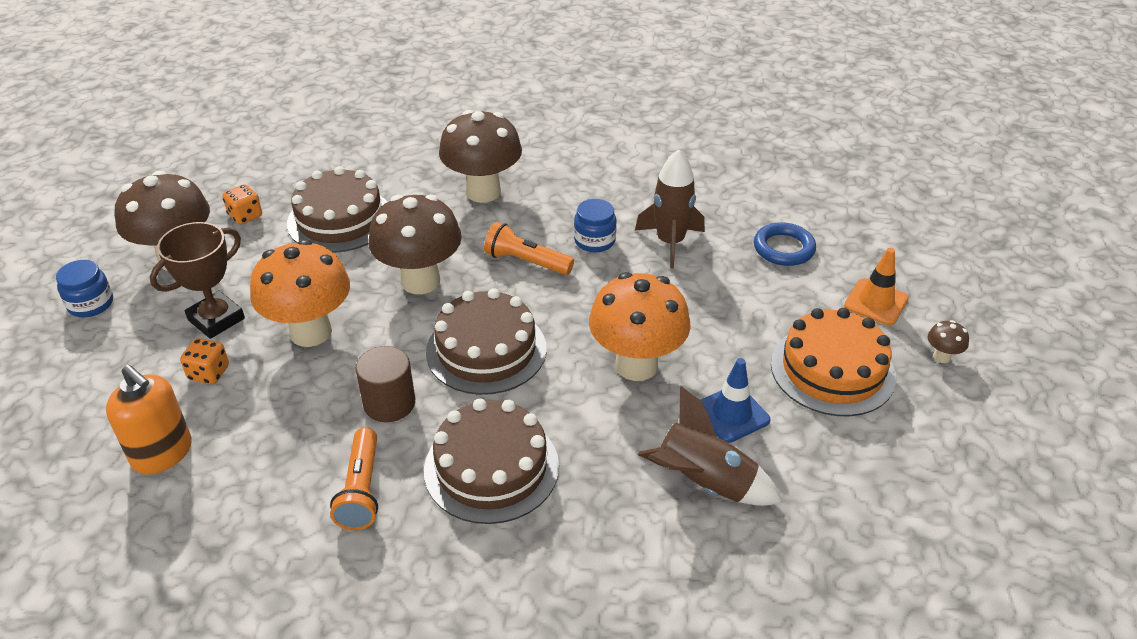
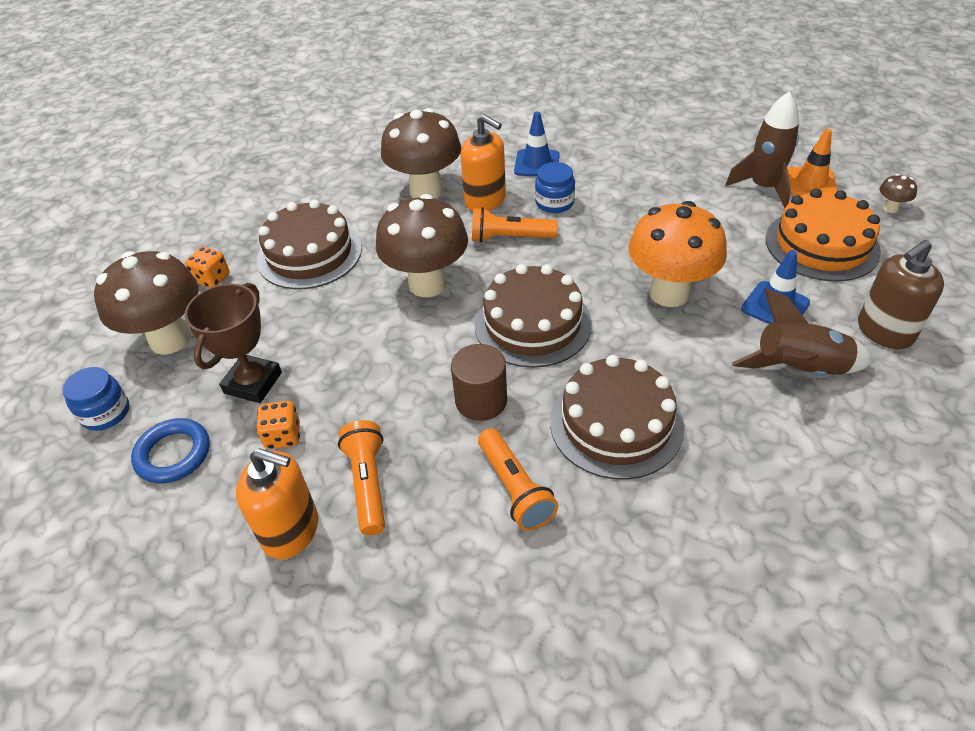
camera: 20 degrees left, 5 degrees up
orange mushroom [250,239,350,347] -> none
brown rocket [635,150,705,269] -> brown rocket moved to [725,91,799,208]
blue ring [754,222,816,266] -> blue ring moved to [131,418,210,484]
none -> orange flashlight [338,420,385,536]
none -> orange soap dispenser [461,114,506,211]
none -> blue traffic cone [514,111,560,176]
none -> brown soap dispenser [858,240,944,349]

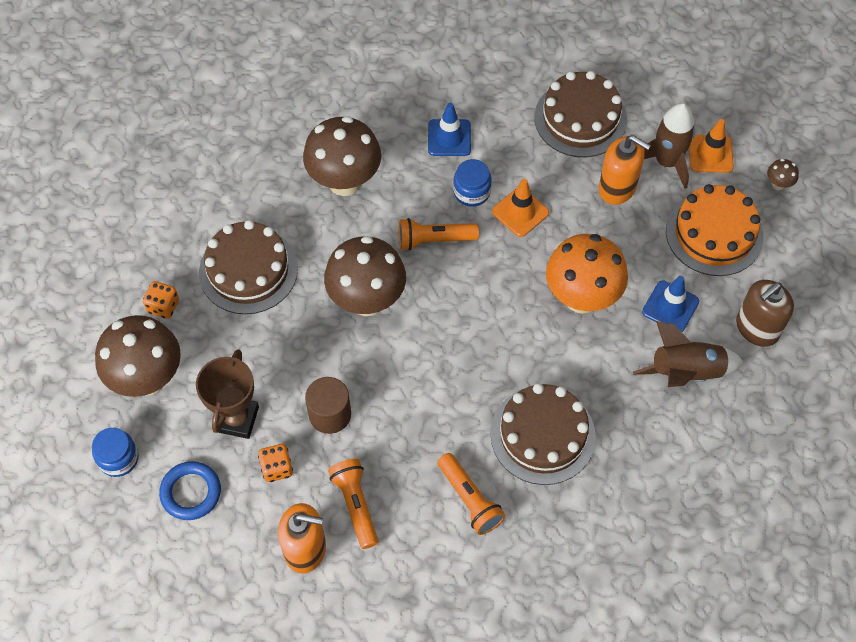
camera: 10 degrees left, 15 degrees up
brown cylinder [451,344,507,421] -> brown cylinder moved to [305,377,351,434]
orange soap dispenser [461,114,506,211] -> orange soap dispenser moved to [599,135,651,205]
brown cake [474,264,592,368] -> brown cake moved to [534,71,627,157]
none -> orange traffic cone [492,179,549,237]

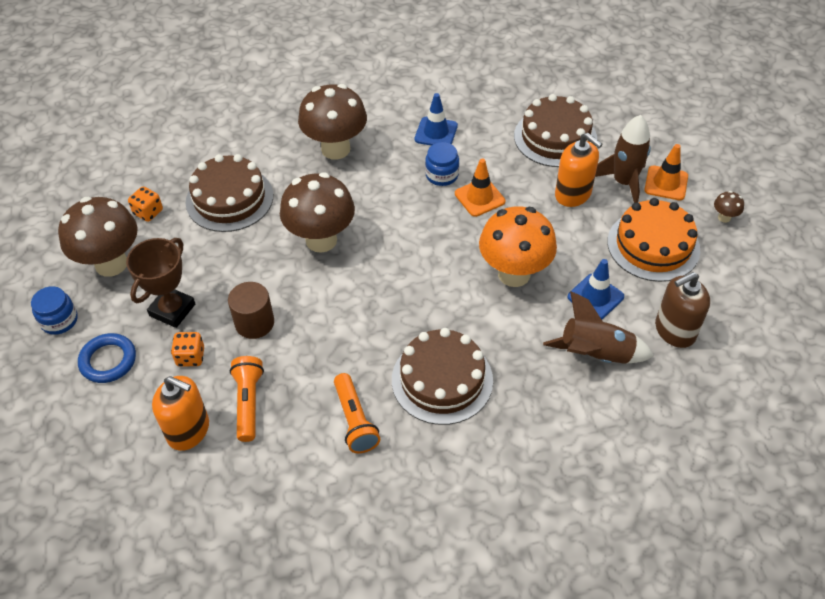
camera: 15 degrees right, 10 degrees down
orange flashlight [399,218,479,250] -> none

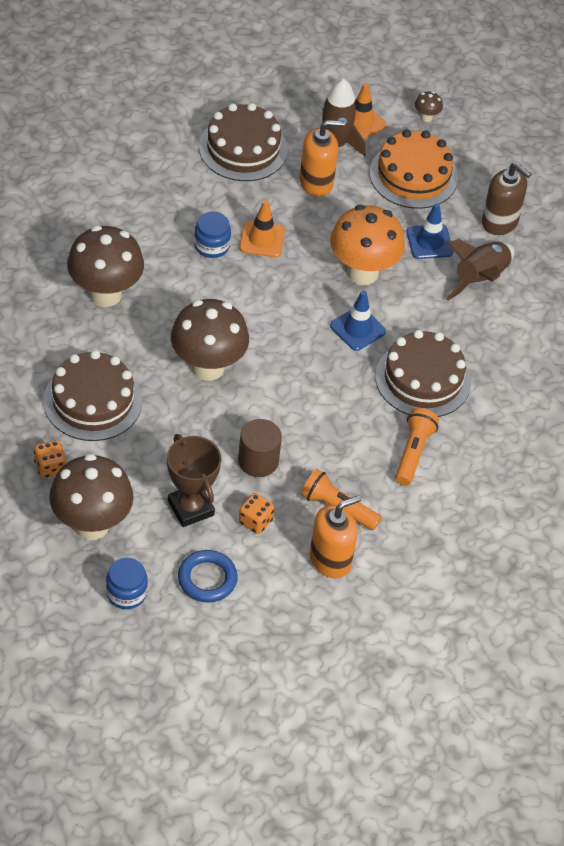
camera: 60 degrees left, 0 degrees up
orange flashlight [334,373,380,453] -> orange flashlight turned 90 degrees counterclockwise [395,408,439,485]
blue traffic cone [415,93,458,146] -> blue traffic cone moved to [330,290,386,351]
brown soap dispenser [655,272,710,348] -> brown soap dispenser turned 60 degrees counterclockwise [482,162,531,235]

